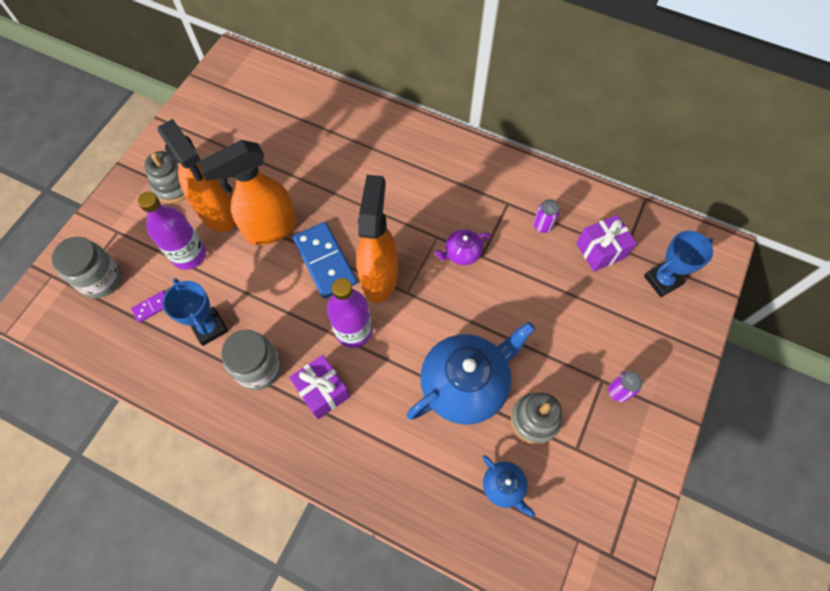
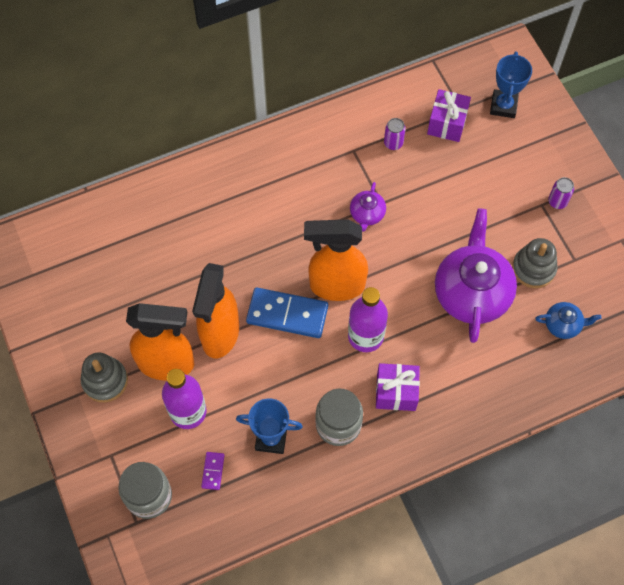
camera: 50 degrees left, 0 degrees up
orange spray bottle [356,175,398,303] -> orange spray bottle turned 45 degrees counterclockwise [304,219,368,301]
blue teapot [407,322,535,425] -> purple teapot [435,209,517,343]

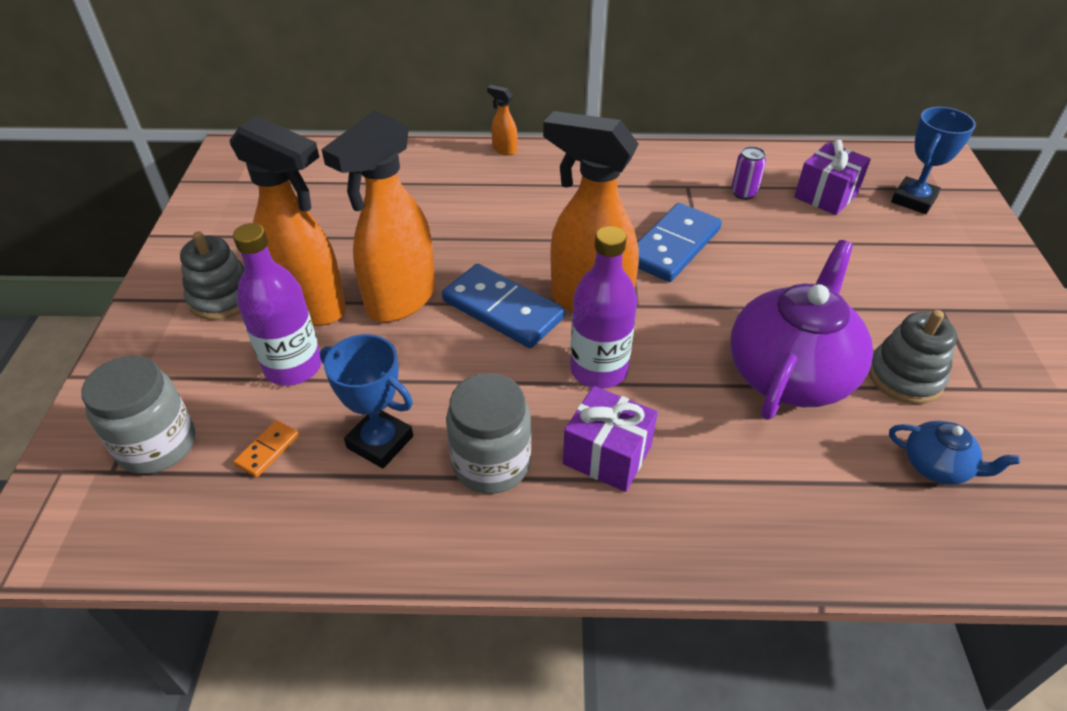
camera: 25 degrees right, 20 degrees down
purple domino [201,452,225,490] -> orange domino [233,420,299,477]
purple teapot [350,182,386,232] -> blue domino [637,203,722,282]
purple can [548,177,574,209] -> none
none -> orange spray bottle [487,85,517,155]

